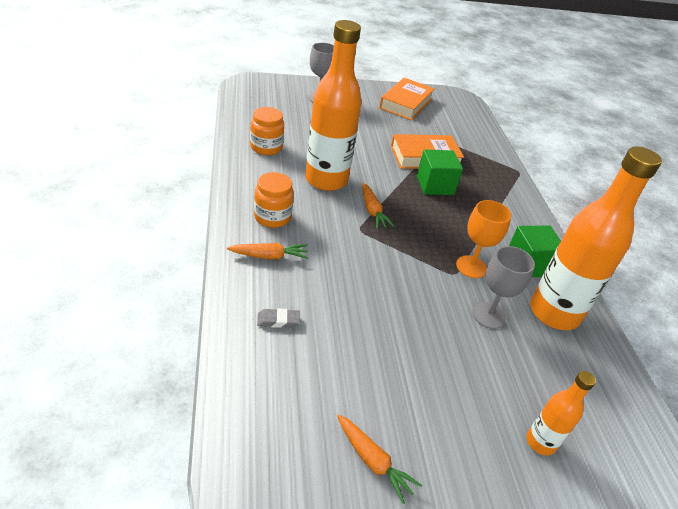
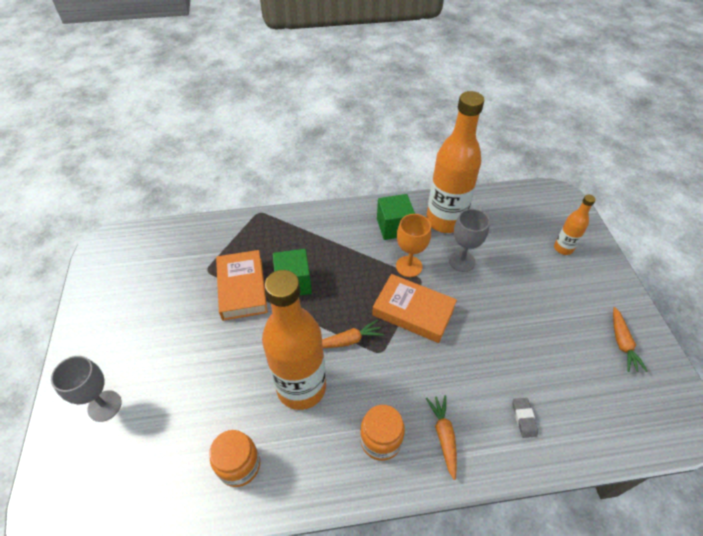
camera: 85 degrees left, 10 degrees up
orange carrot [337,414,422,504] -> orange carrot turned 135 degrees clockwise [613,307,648,372]
orange book [379,78,435,120] -> orange book moved to [372,274,457,343]

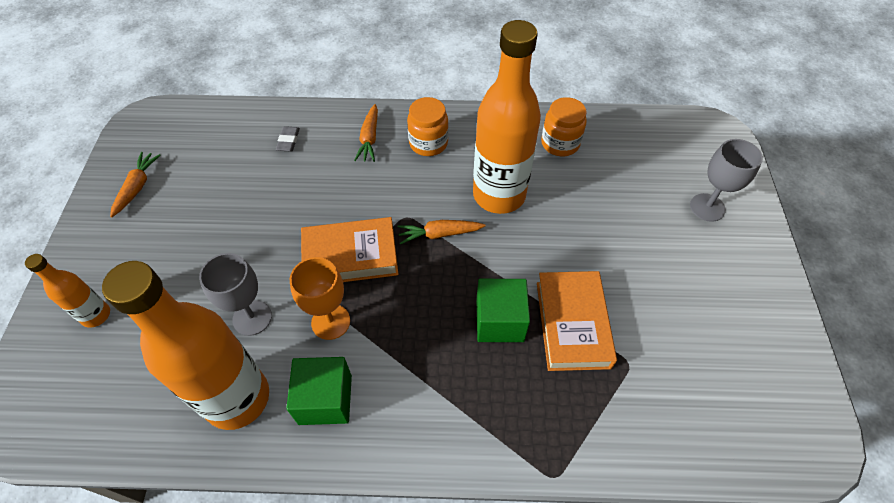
camera: 170 degrees left, 5 degrees up
orange book [372,274,457,343] -> orange book turned 45 degrees counterclockwise [301,217,399,282]

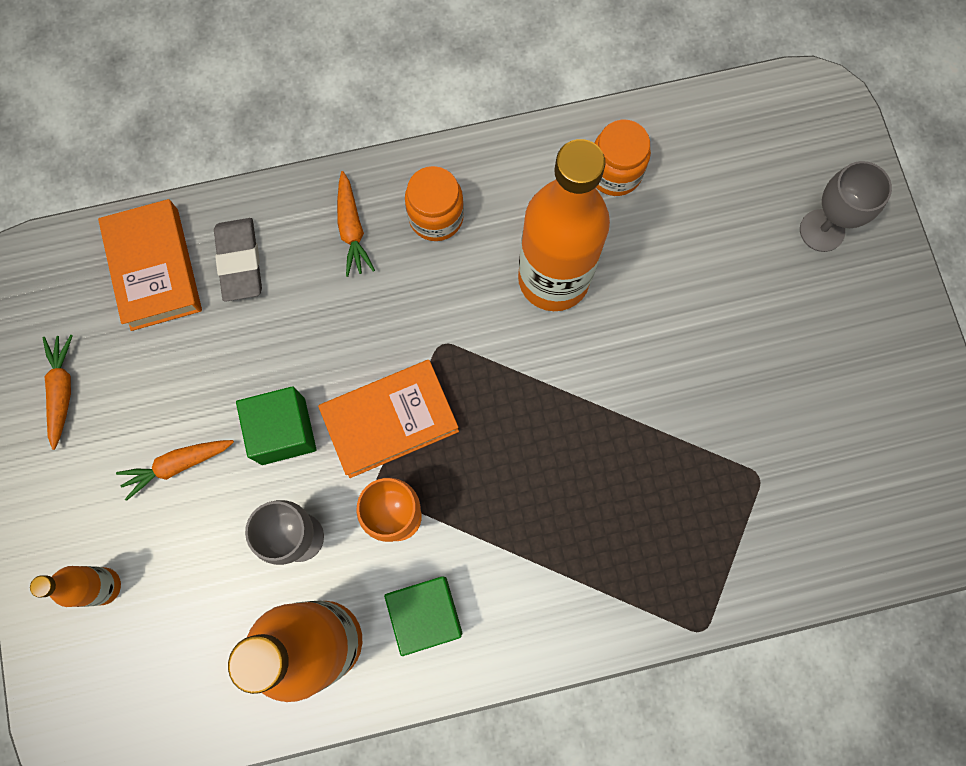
camera: 15 degrees left, 20 degrees up
grey eraser [276,126,300,152] -> grey eraser [214,218,262,302], size x1.70
orange carrot [397,220,486,244] -> orange carrot moved to [116,440,234,501]
green cube [476,279,530,342] -> green cube moved to [236,386,316,465]
orange book [537,271,617,371] -> orange book moved to [98,199,202,331]

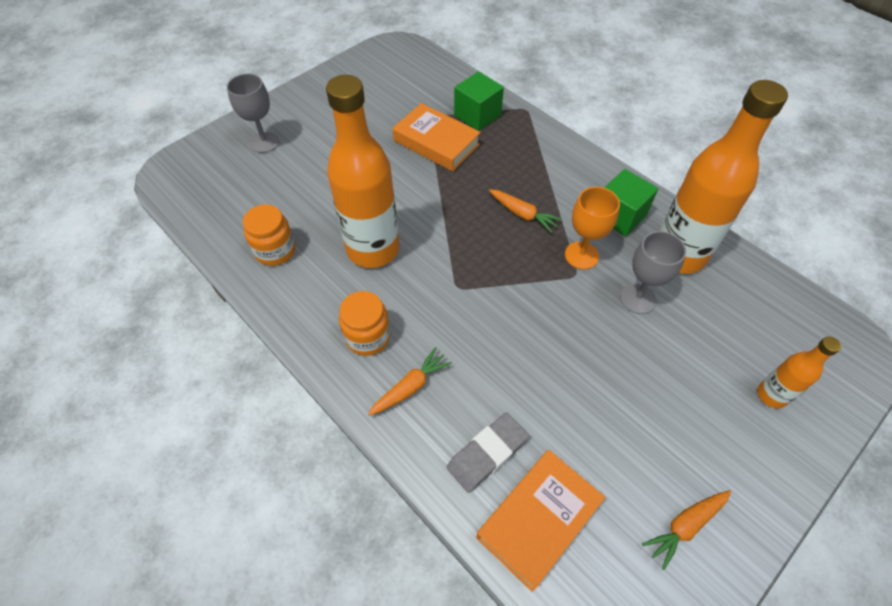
camera: 120 degrees left, 20 degrees down
orange carrot [116,440,234,501] -> orange carrot moved to [489,189,562,233]
green cube [236,386,316,465] -> green cube moved to [454,72,504,131]
orange book [318,360,459,478] -> orange book moved to [393,103,481,172]

